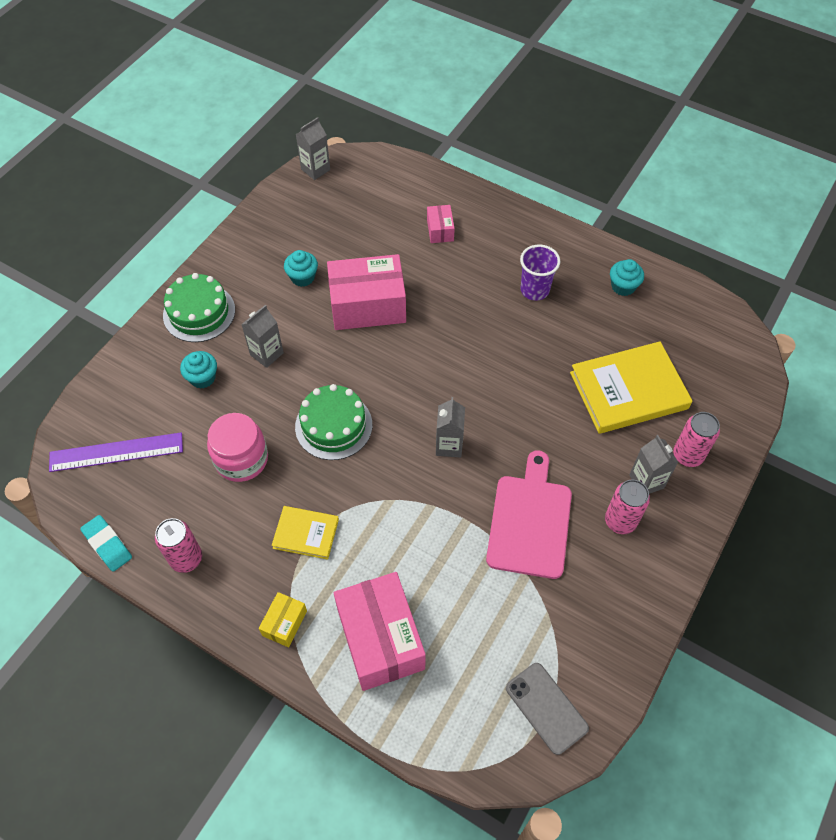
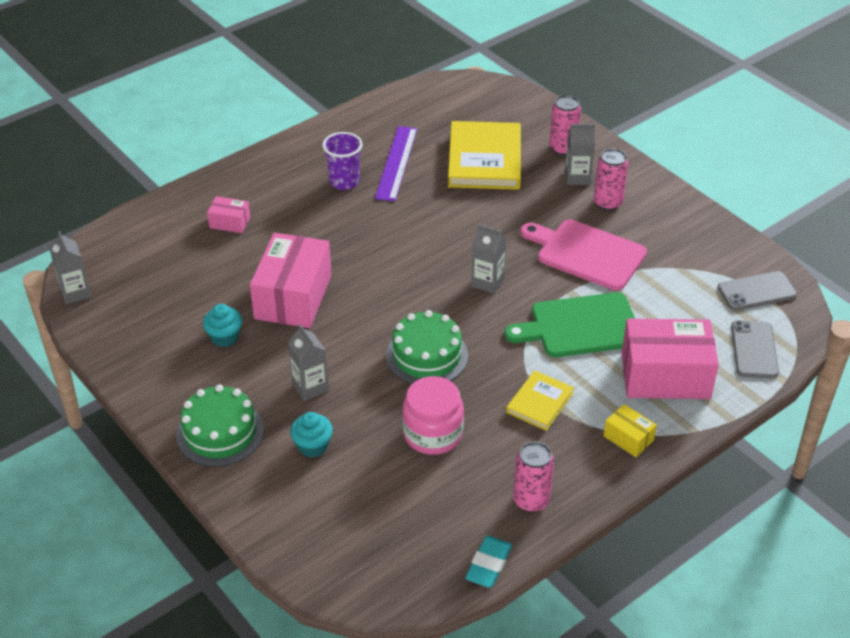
camera: 70 degrees left, 15 degrees down
purple ruler [49,432,183,472] -> purple ruler moved to [375,126,417,201]
turquoise eraser [80,515,132,572] -> turquoise eraser turned 45 degrees counterclockwise [465,536,512,588]
turquoise cupcake [610,259,644,296] -> none
none -> green cutting board [505,292,635,357]
none -> grey phone [731,320,779,378]

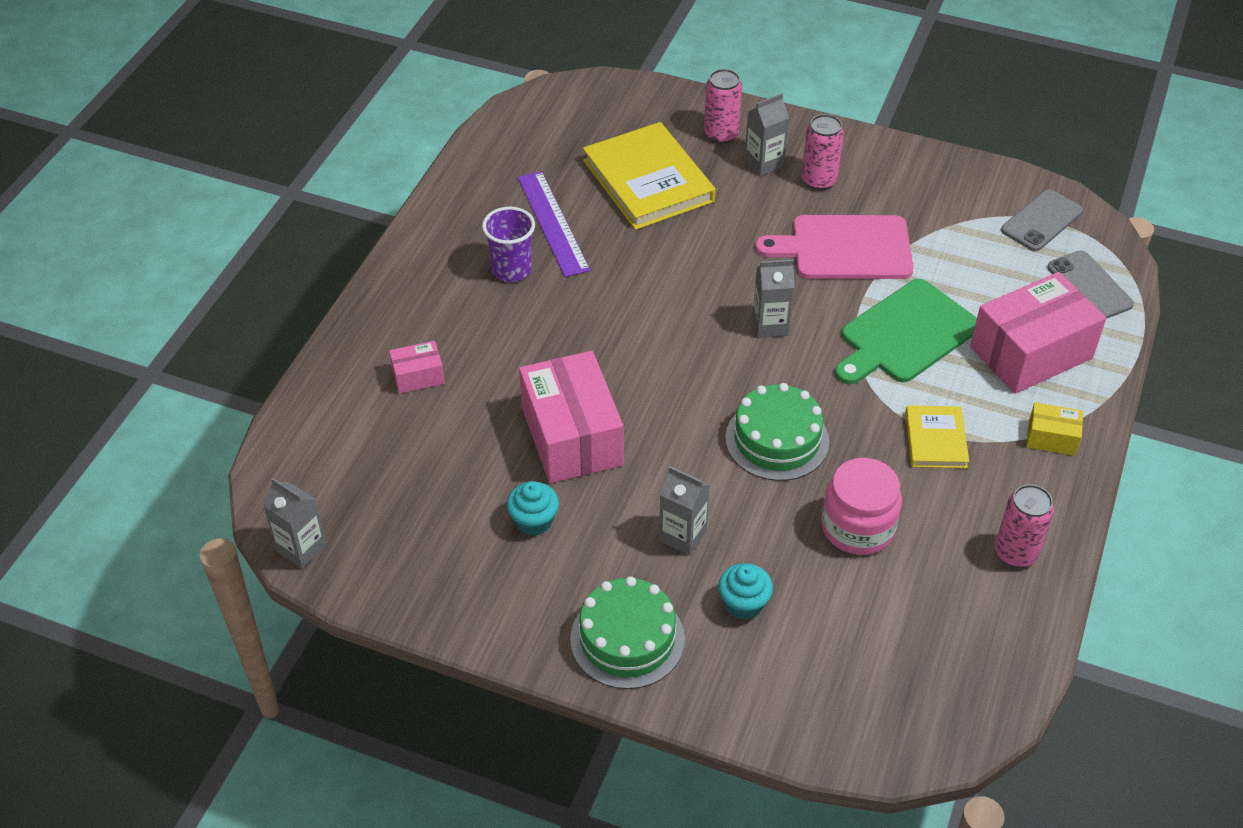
camera: 30 degrees left, 5 degrees up
turquoise eraser [465,536,512,588] -> none

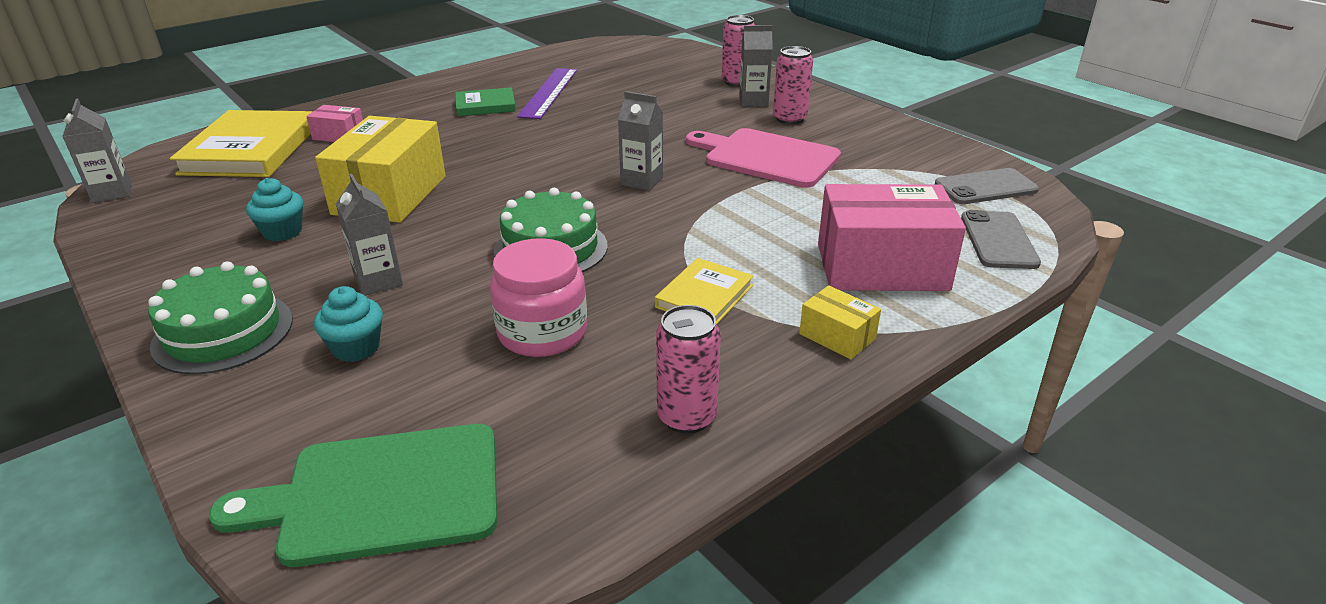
camera: 30 degrees right, 15 degrees down
purple cup [482,207,535,282] -> green book [455,87,516,116]
pink box [519,351,623,483] -> yellow box [315,116,446,223]
yellow book [583,122,716,230] -> yellow book moved to [170,110,313,177]
green cutting board [835,279,977,384] -> green cutting board moved to [209,424,497,567]

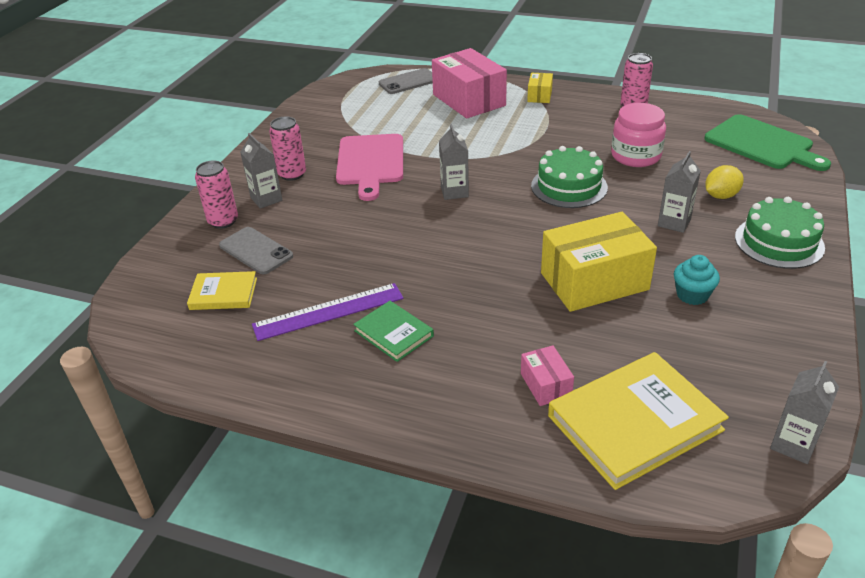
camera: 120 degrees left, 5 degrees up
turquoise cupcake [314,286,383,362] -> yellow lemon [705,165,744,199]
yellow book [655,258,754,324] -> yellow book moved to [187,271,257,310]
grey phone [935,168,1039,204] -> grey phone moved to [219,227,293,274]

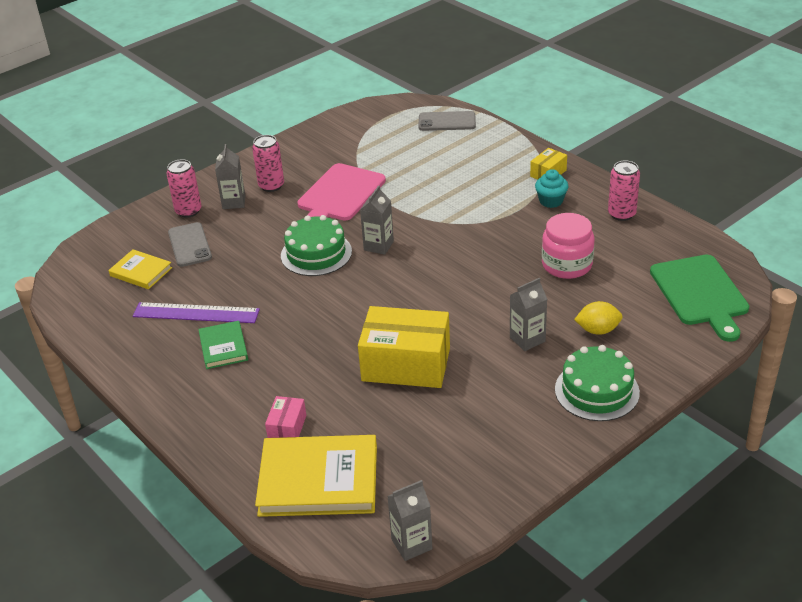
camera: 30 degrees right, 0 degrees up
pink box [432,48,507,119] -> none
green cake [531,146,608,208] -> green cake moved to [281,215,352,276]
turquoise cupcake [674,255,720,305] -> turquoise cupcake moved to [535,169,568,208]

